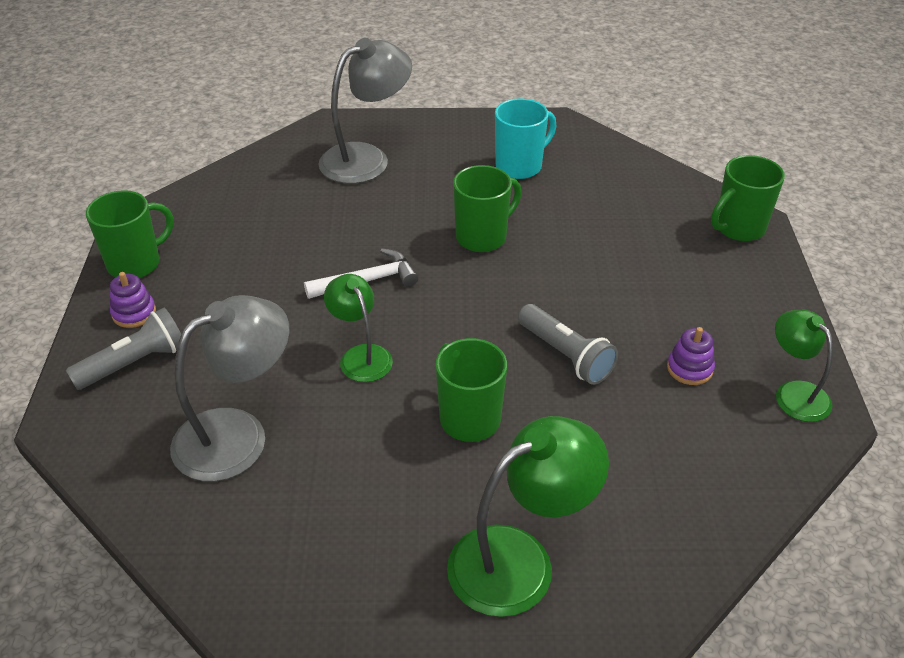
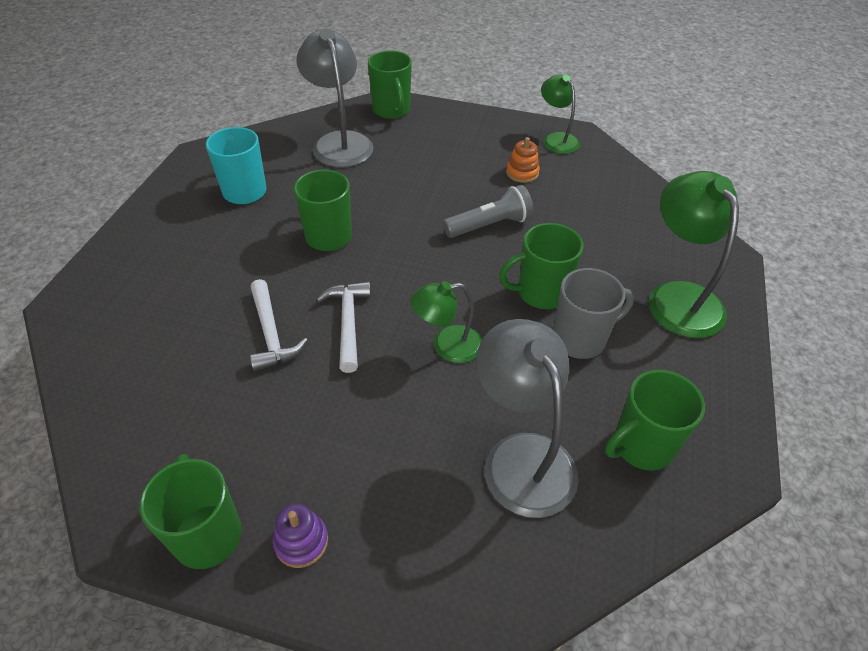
camera: 75 degrees left, 5 degrees up
grey flashlight [66,308,181,390] -> none
grey lamp [318,38,412,184] -> grey lamp moved to [296,28,374,167]
purple stacking toy [667,327,715,385] -> orange stacking toy [506,137,540,183]
green lamp [775,310,833,422] -> green lamp turned 75 degrees clockwise [541,74,580,154]
none -> white hammer [250,279,308,372]
none -> grey mug [553,268,634,359]
none -> green mug [605,370,705,471]

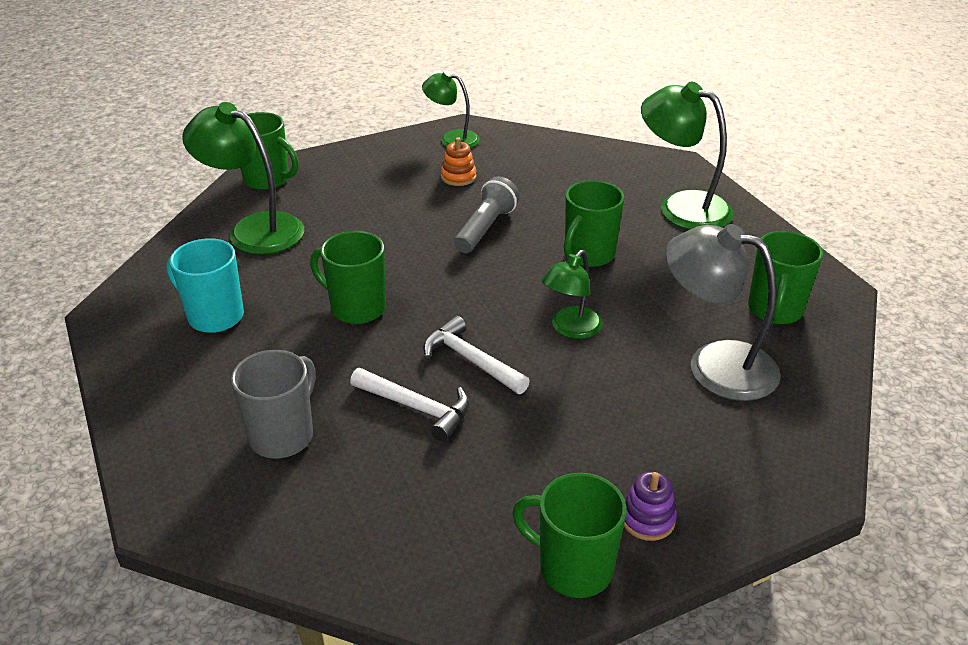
camera: 40 degrees left, 10 degrees down
grey lamp [296,28,374,167] -> green lamp [182,102,304,255]
grey mug [553,268,634,359] -> grey mug moved to [231,350,316,459]

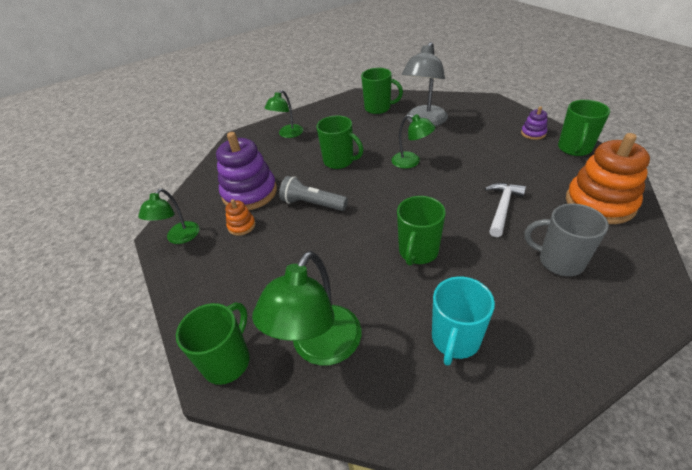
camera: 90 degrees left, 5 degrees up
white hammer [423,316,530,394] -> none
green lamp [641,82,733,230] -> green lamp [264,90,303,138], size x0.61
none -> purple stacking toy [216,132,277,210]
none -> orange stacking toy [566,133,650,224]

